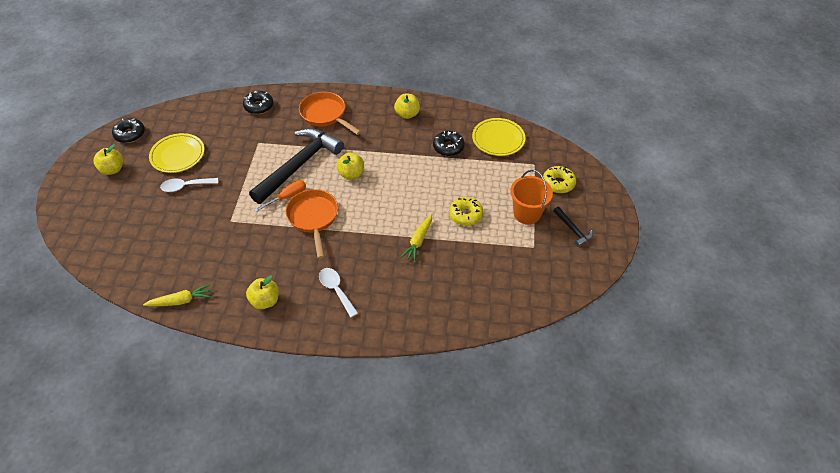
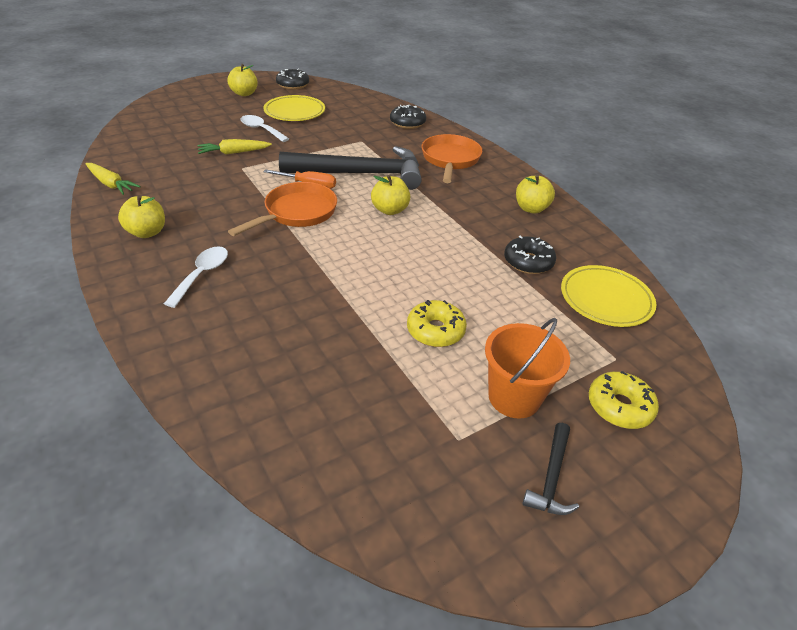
camera: 50 degrees right, 10 degrees down
yellow carrot [401,214,432,262] -> yellow carrot moved to [198,139,272,155]

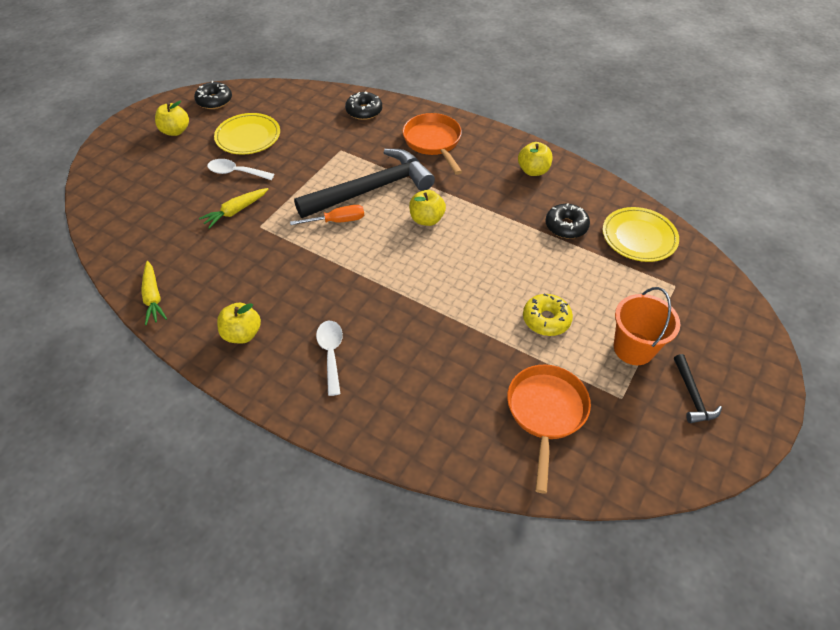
camera: 25 degrees left, 10 degrees up
yellow carrot [85,163,141,195] -> yellow carrot turned 60 degrees clockwise [141,261,167,325]
orange pan [228,182,337,236] -> orange pan moved to [507,365,591,493]
yellow donut [589,371,659,429] -> none

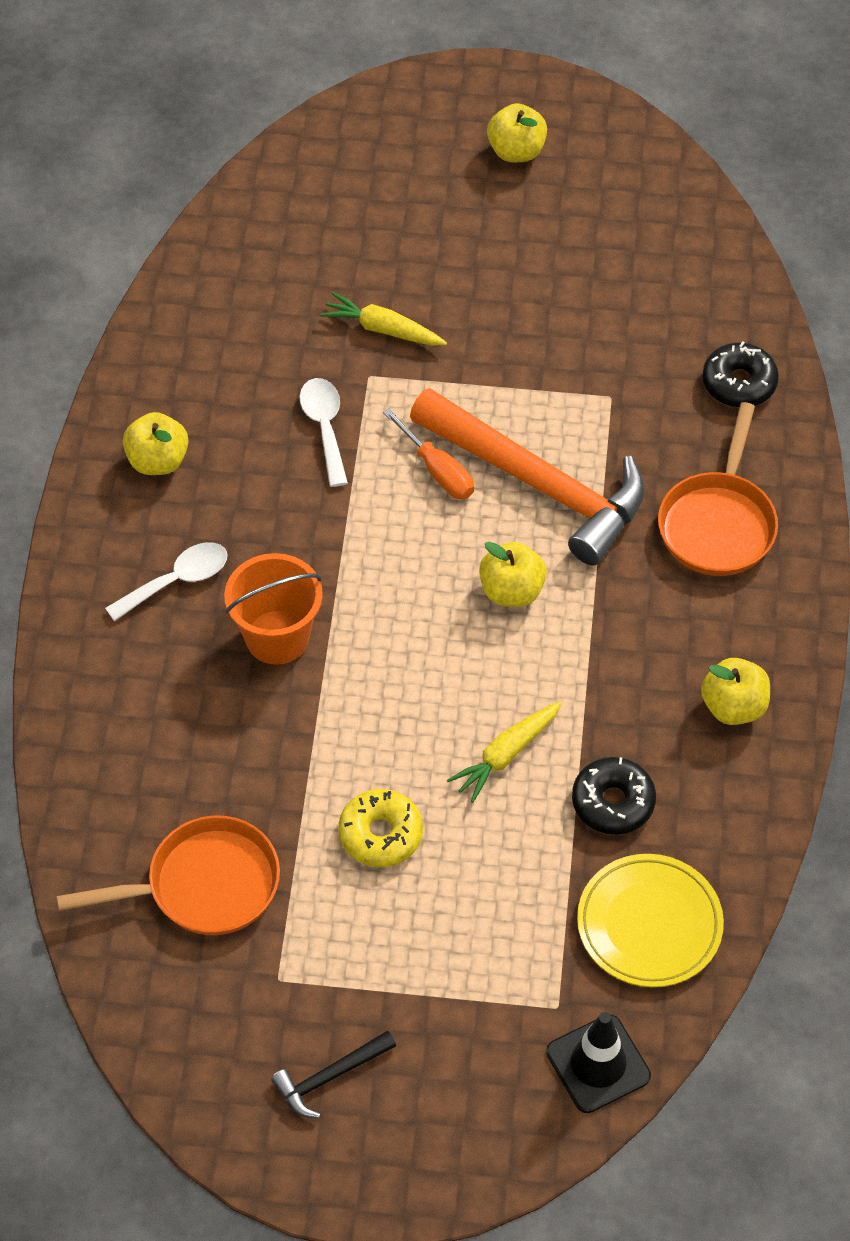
camera: 65 degrees right, 5 degrees up
yellow carrot [141,261,167,325] -> yellow carrot moved to [447,701,562,803]
black donut [194,81,232,109] -> none
white spoon [207,159,274,180] -> white spoon moved to [300,378,348,487]
yellow plate [214,113,280,155] -> none
black hammer [294,149,435,218] -> orange hammer [410,388,645,566]
orange pan [403,113,462,175] -> orange pan turned 150 degrees clockwise [658,402,778,576]
orange bucket [614,287,680,365] -> orange bucket moved to [224,553,323,665]
none -> black traffic cone [546,1012,651,1113]

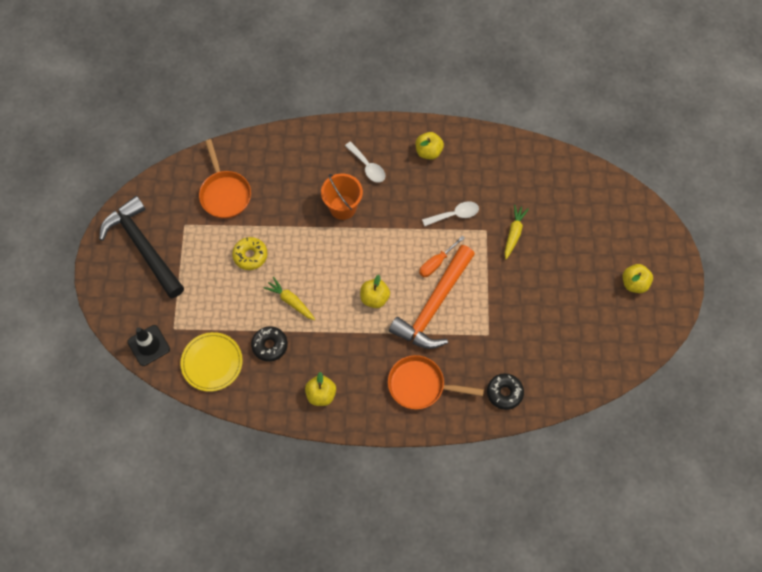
camera: 85 degrees right, 10 degrees up
black hammer [271,1030,396,1118] -> black hammer [99,196,184,298], size x2.32

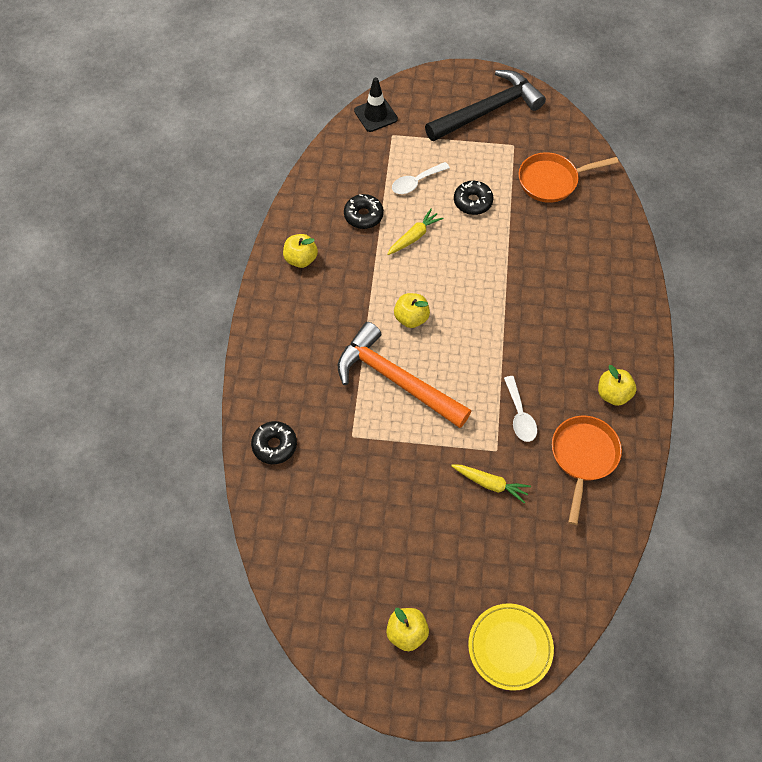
camera: 95 degrees right, 5 degrees down
yellow plate [180,332,243,392] -> yellow plate moved to [468,603,554,691]
yellow donut [232,237,267,270] -> black donut [454,181,494,215]
orange bucket [321,173,363,220] -> none
white spoon [345,142,385,183] -> white spoon moved to [392,162,450,194]
orange pan [388,355,484,409] -> orange pan moved to [552,416,622,525]
orange screwdriver [419,236,465,277] -> none

